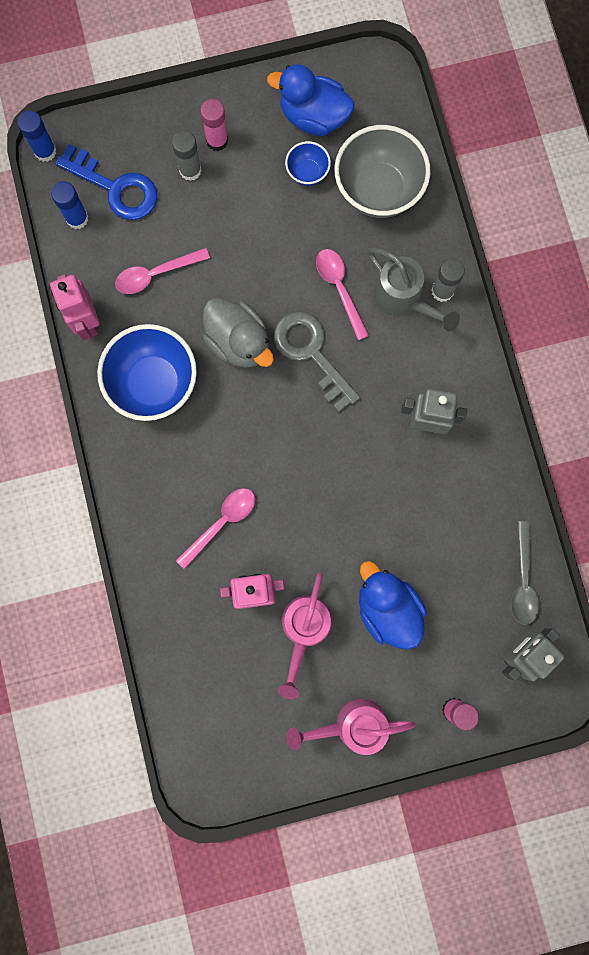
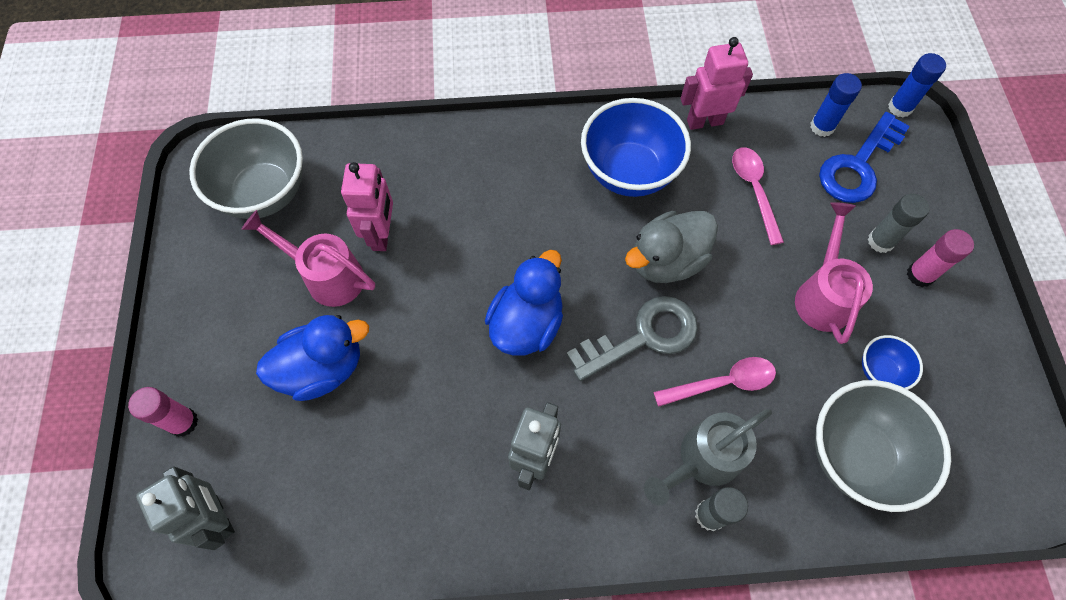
camera: 100 degrees right, 15 degrees down
pink spoon [176,488,255,569] -> none
blue duck [267,64,354,136] -> blue duck moved to [485,250,563,356]
pink watering can [287,699,415,755] -> pink watering can moved to [795,202,873,344]
grey spoon [511,521,540,625] -> none
none -> grey bowl [189,118,303,219]

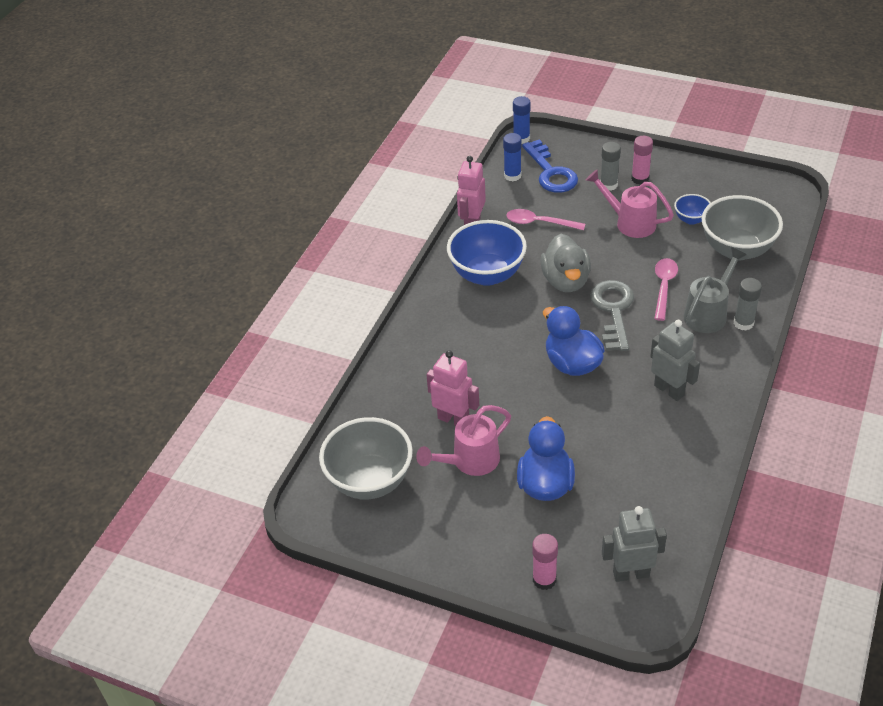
camera: 60 degrees left, 20 degrees down
grey watering can [644,409,772,506] -> grey watering can turned 135 degrees counterclockwise [684,247,747,333]

